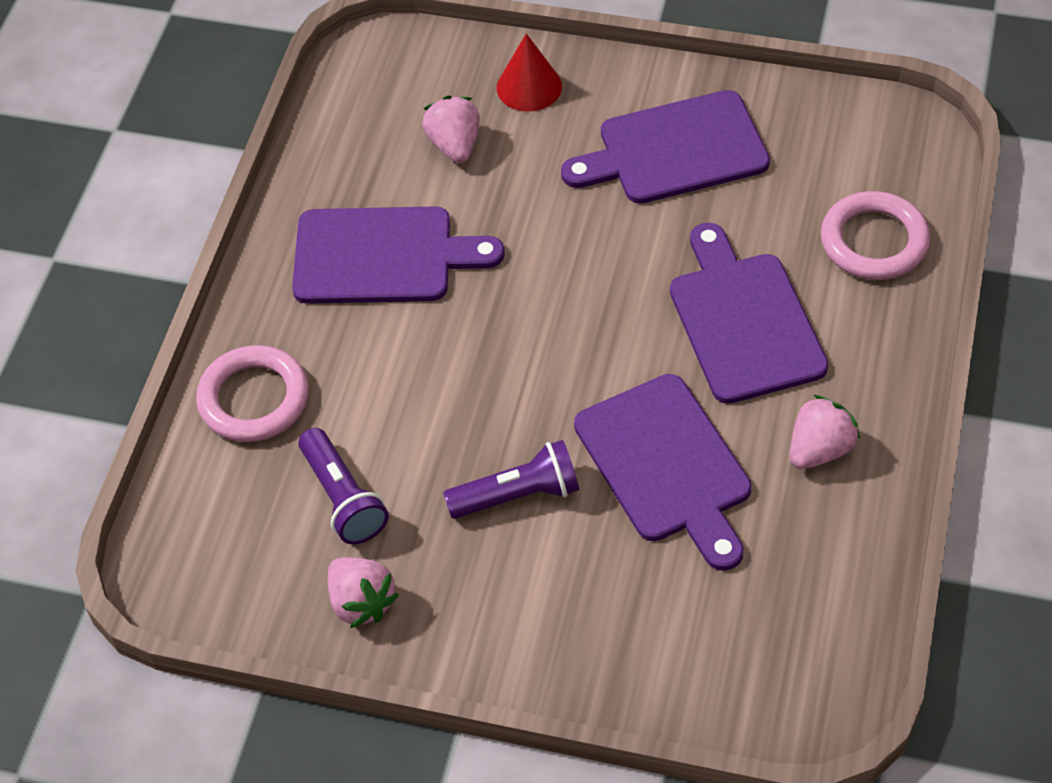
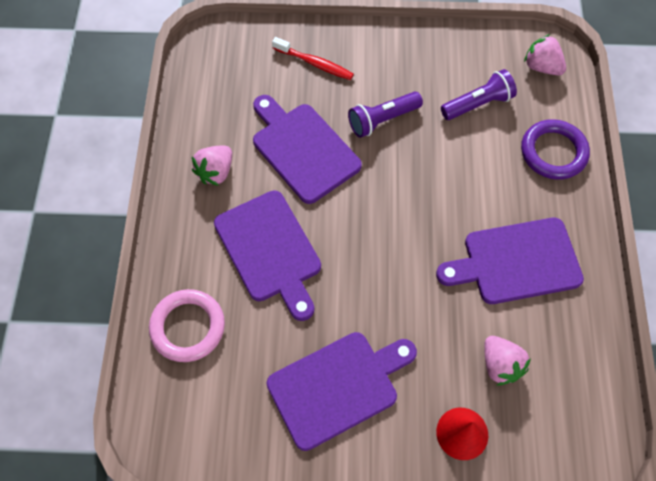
camera: 165 degrees right, 10 degrees up
pink ring [196,345,309,442] -> purple ring [521,119,590,180]
purple flashlight [299,428,389,544] -> purple flashlight turned 105 degrees clockwise [441,69,517,120]
pink strawberry [328,557,399,628] -> pink strawberry moved to [524,34,566,75]
none -> red toothbrush [272,37,354,80]

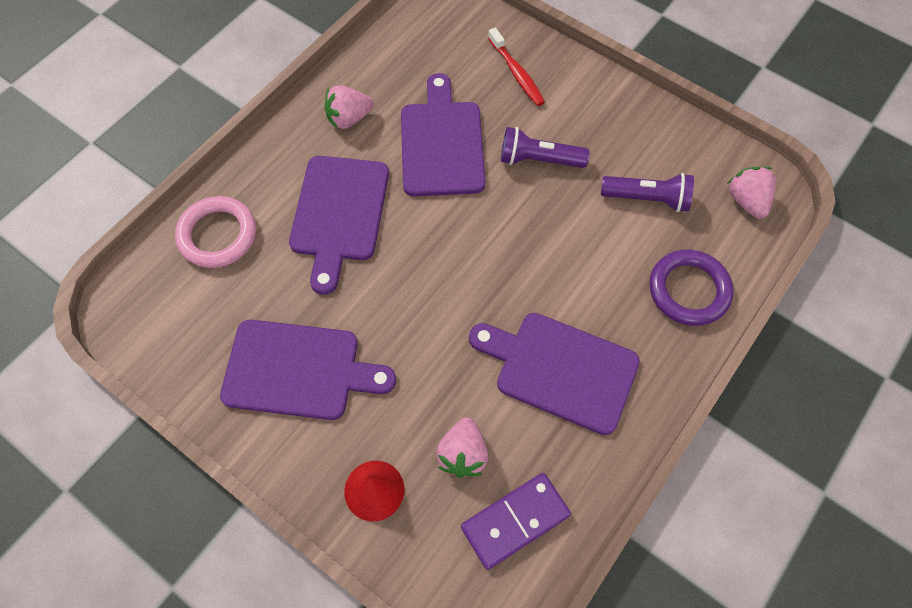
camera: 35 degrees right, 0 degrees up
none -> purple domino [461,473,571,570]

